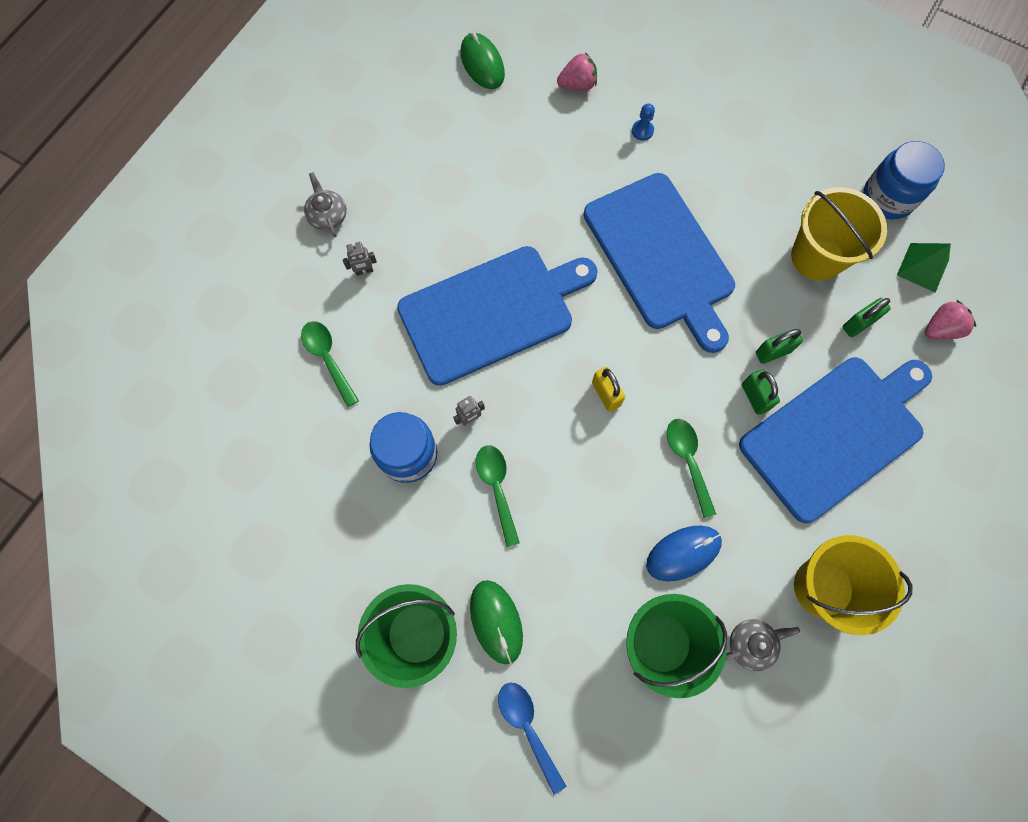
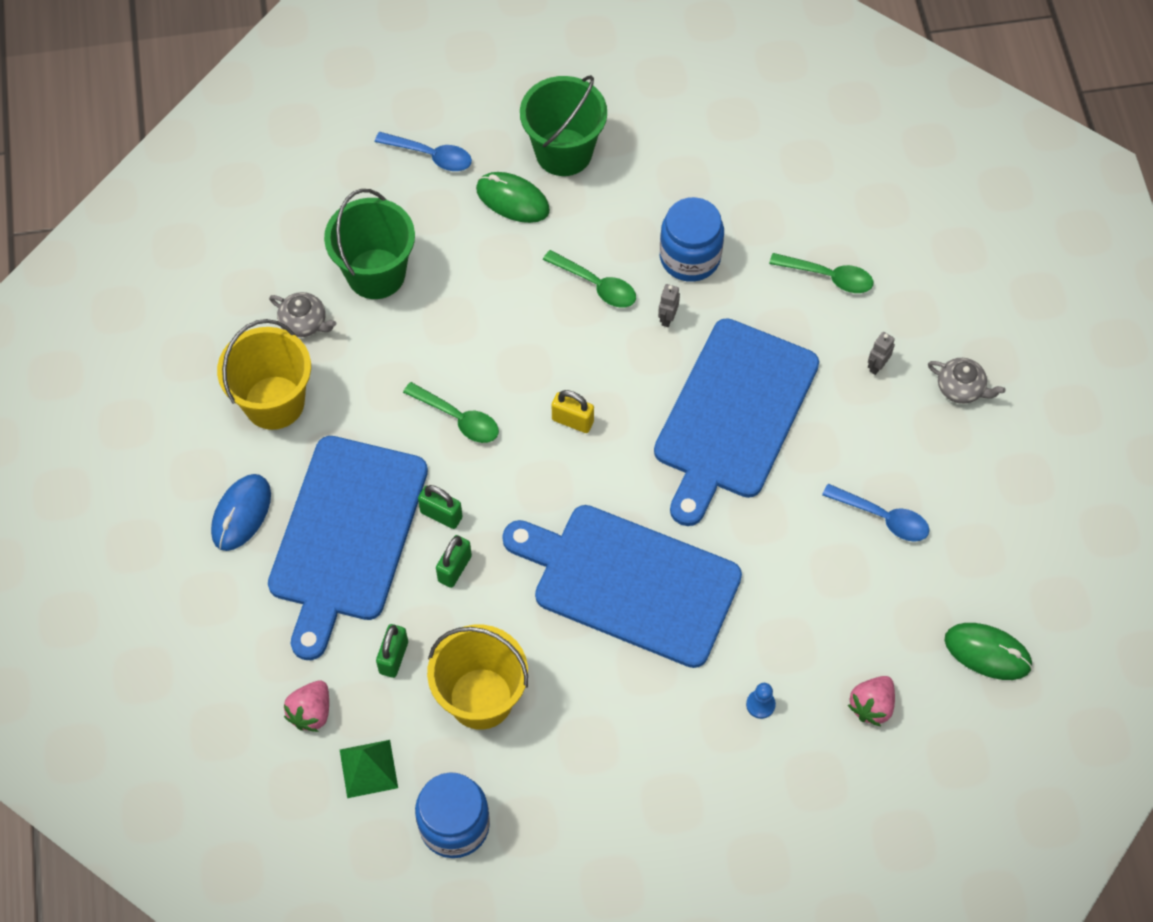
camera: 140 degrees right, 10 degrees down
blue mouse [646,526,722,581] -> blue mouse moved to [211,474,271,551]
grey teapot [725,619,800,671] -> grey teapot turned 90 degrees counterclockwise [269,292,336,337]
none -> blue spoon [822,484,929,542]

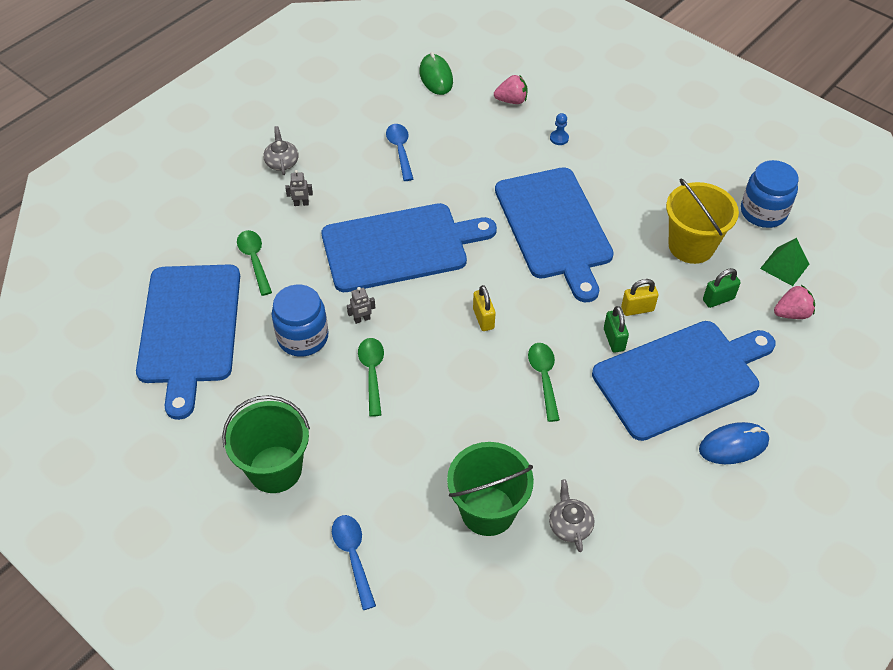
camera: 130 degrees left, 10 degrees down
yellow bucket [217,319,311,430] -> none
green padlock [436,535,472,588] -> yellow padlock [621,279,658,316]
green mouse [476,172,550,223] -> none
none -> blue cutting board [136,264,240,420]

